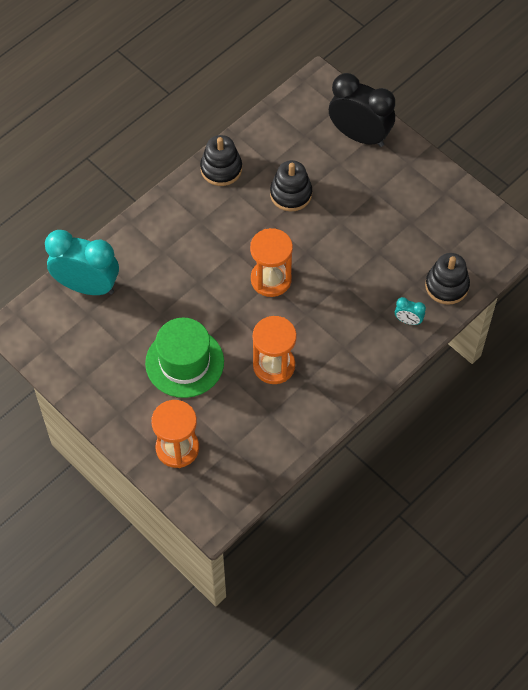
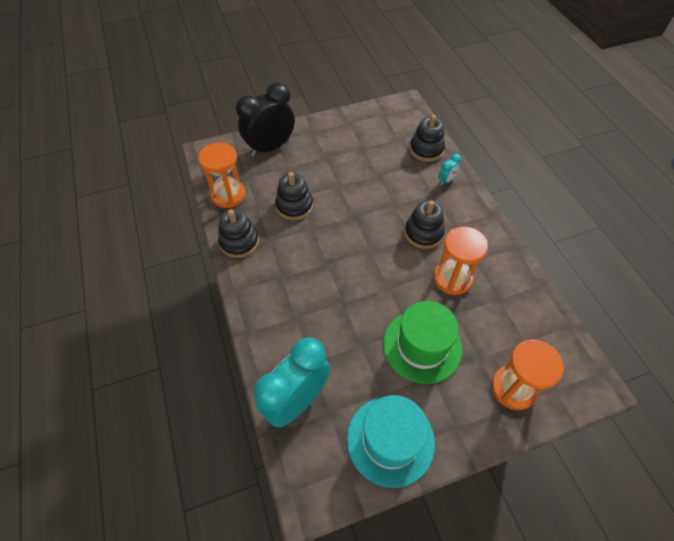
camera: 65 degrees left, 5 degrees down
orange hourglass [250,228,293,297] -> orange hourglass moved to [198,142,246,208]
none -> turquoise hat [347,395,435,488]
none -> black stacking toy [404,200,445,249]

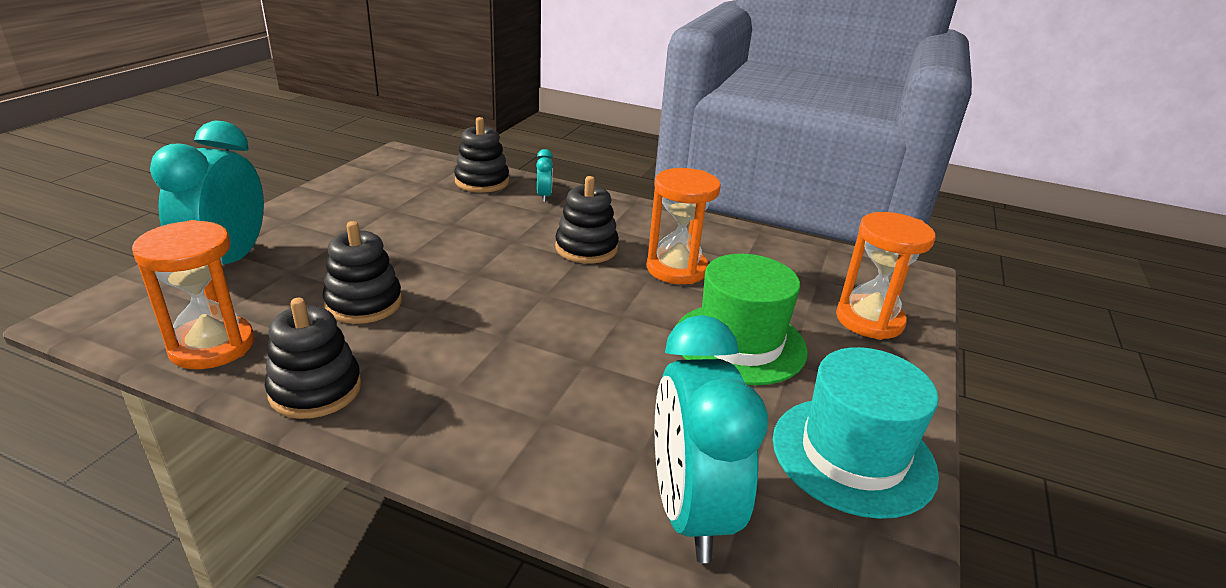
camera: 50 degrees left, 25 degrees down
black clock [236,82,295,157] -> turquoise clock [150,121,264,264]

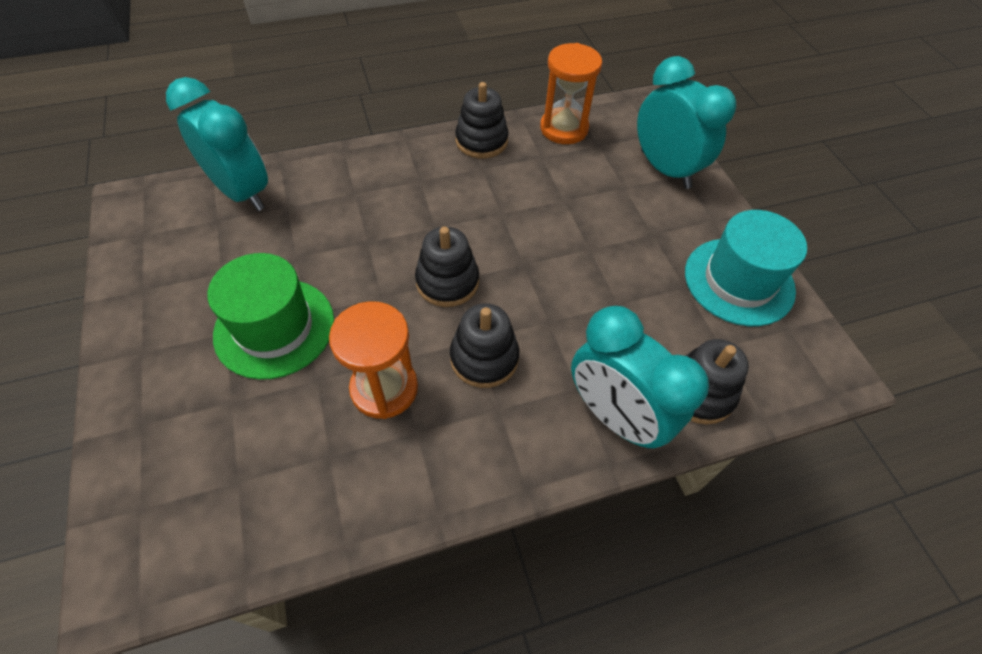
camera: 140 degrees right, 25 degrees up
black stacking toy [322,221,402,324] -> black stacking toy moved to [415,227,479,307]
turquoise clock [536,149,553,202] -> turquoise clock [571,306,709,449], size x2.36
turquoise hat [773,347,939,519] -> turquoise hat moved to [685,210,807,326]
orange hourglass [836,212,935,340] -> none

